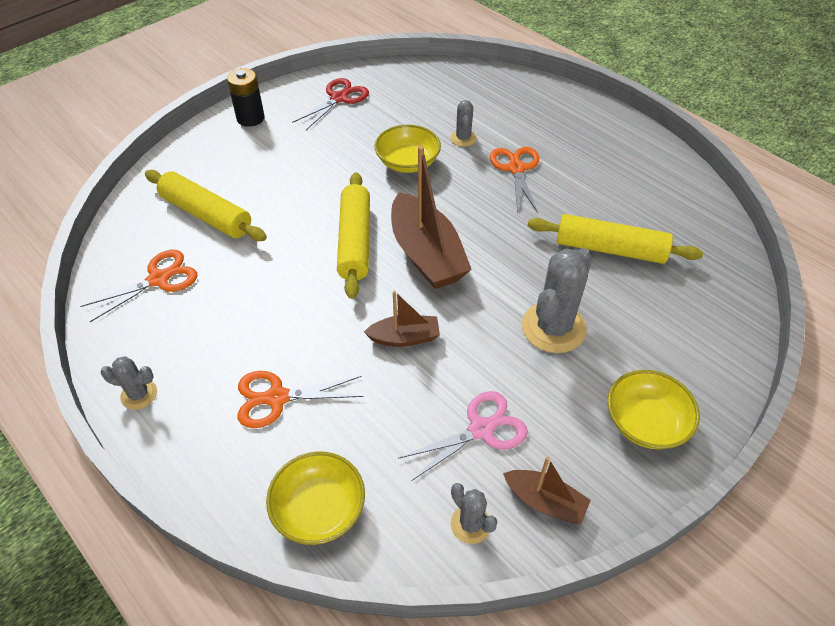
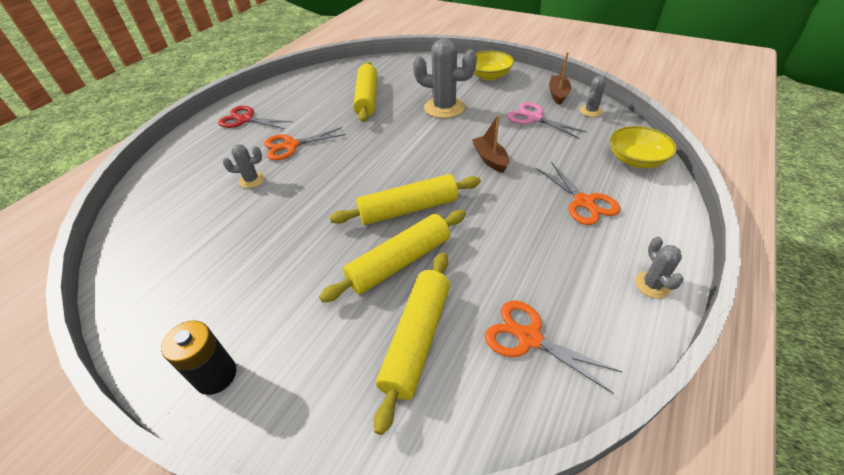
camera: 105 degrees left, 5 degrees down
red scissors [292,78,369,130] -> red scissors moved to [218,106,293,129]
yellow bowl [375,125,441,173] -> none
brown boat [391,145,472,289] -> none
none -> yellow rolling pin [319,210,466,302]

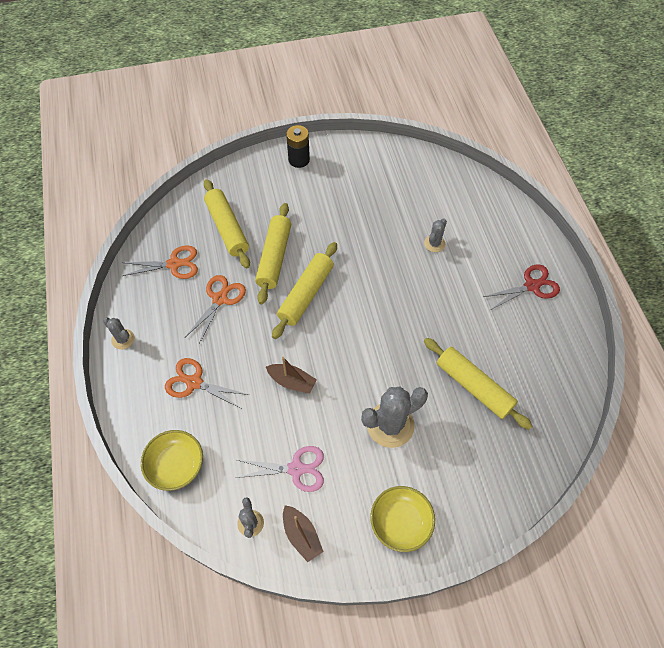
camera: 135 degrees right, 15 degrees up
orange scissors [264,127,346,160] -> orange scissors moved to [185,275,246,344]

